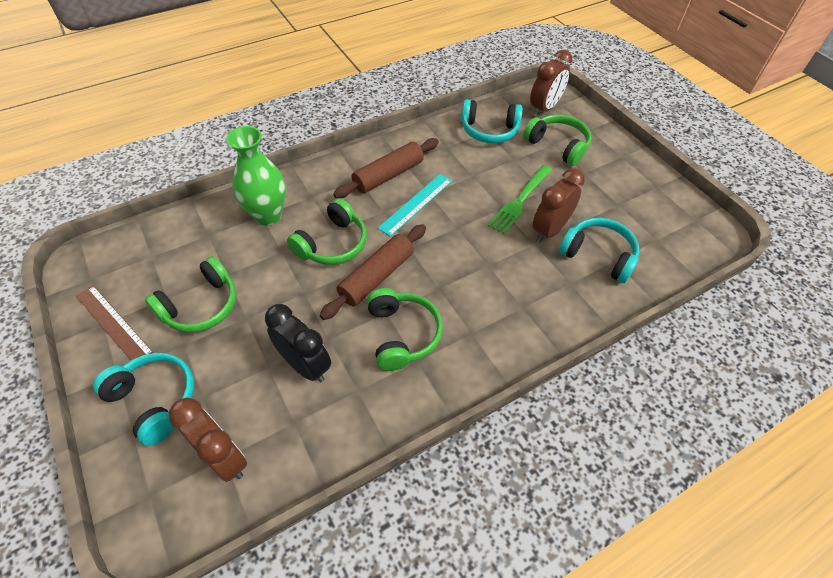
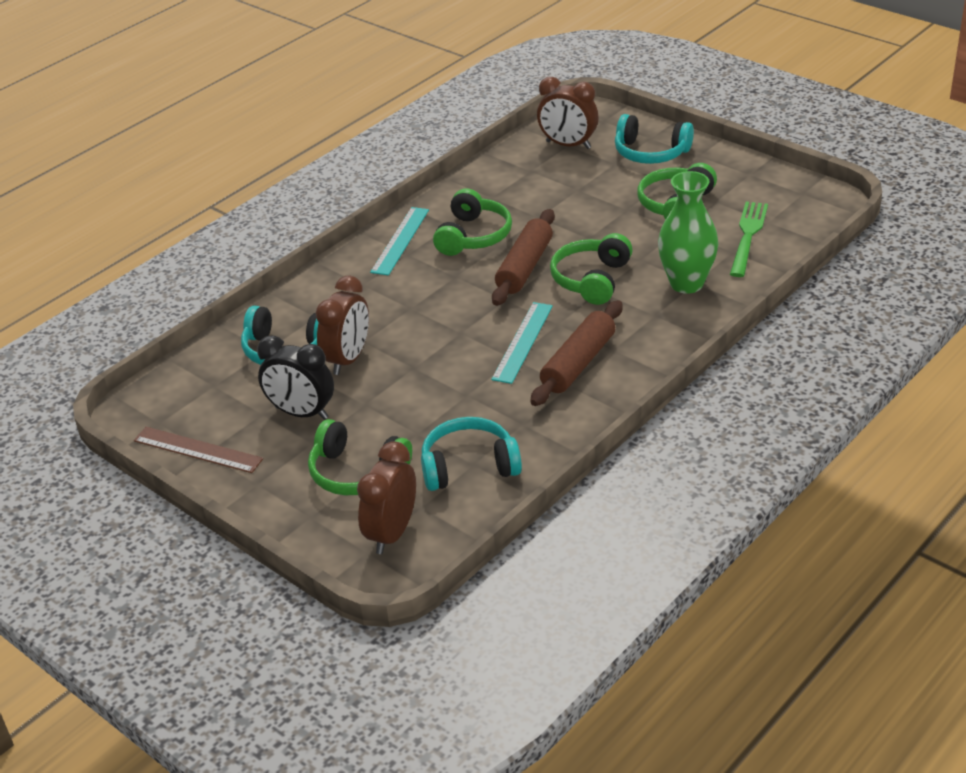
camera: 165 degrees right, 15 degrees down
brown ruler [76,285,154,360] -> brown ruler moved to [134,427,263,473]
black clock [265,304,331,382] -> black clock moved to [257,335,334,420]
green headphones [367,288,443,371] -> green headphones turned 135 degrees counterclockwise [433,188,512,256]
green fork [488,165,552,234] -> green fork moved to [730,202,768,277]
none -> turquoise ruler [370,207,429,275]

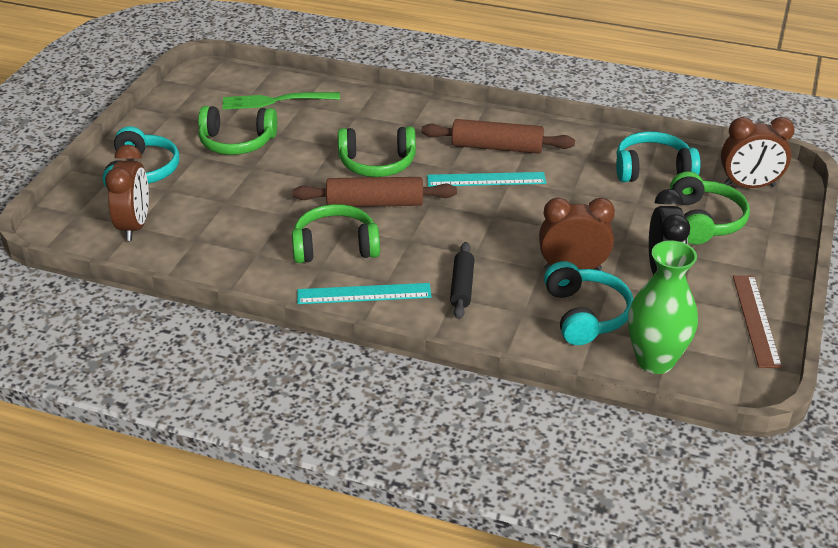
camera: 115 degrees left, 0 degrees up
turquoise headphones [421,417,522,491] -> turquoise headphones turned 120 degrees clockwise [616,131,701,182]
green vase [658,171,719,294] -> green vase moved to [628,240,698,374]
none -> black rolling pin [450,242,474,319]

